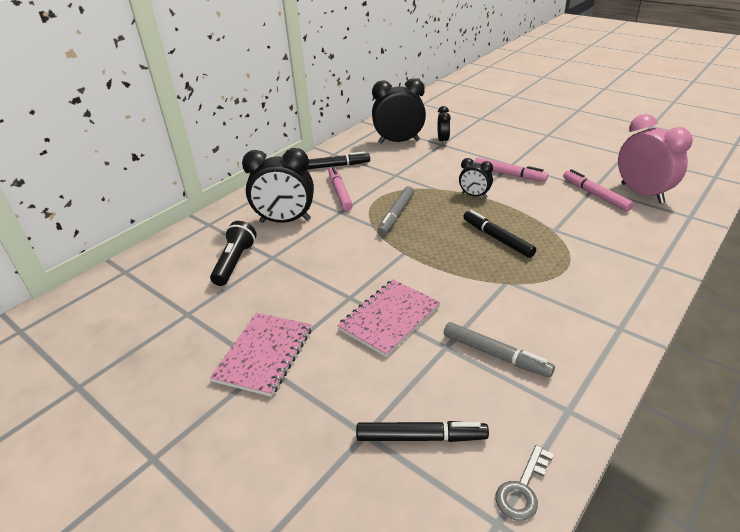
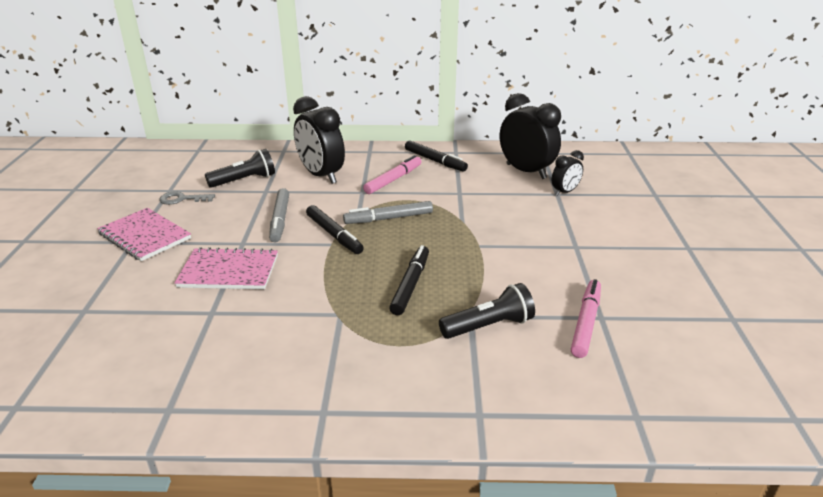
camera: 50 degrees right, 5 degrees down
pink notebook [210,313,312,397] -> pink notebook turned 60 degrees clockwise [97,208,191,261]
black marker [356,421,489,442] -> black marker moved to [306,205,364,254]
grey marker [444,322,555,378] -> grey marker moved to [269,188,289,242]
black clock [459,158,493,198] -> none
pink marker [474,157,548,182] -> none
grey key [495,445,554,521] -> grey key moved to [159,191,215,205]
pink clock [618,114,693,203] -> none
none -> black flashlight [439,283,535,339]

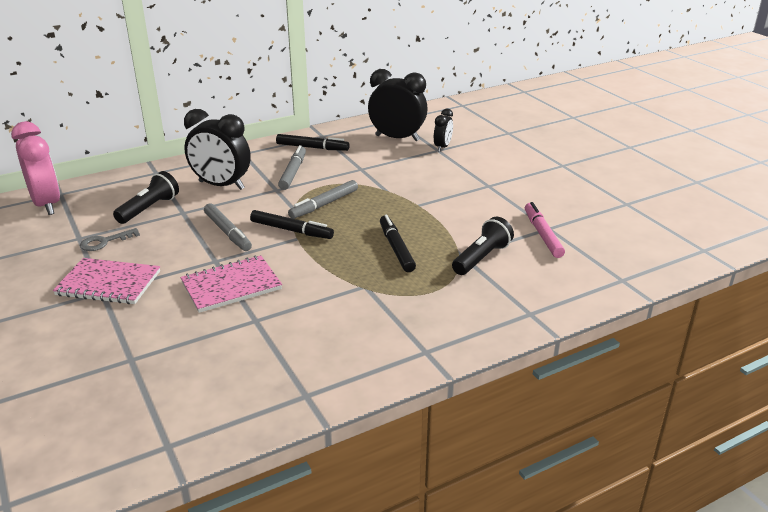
camera: 30 degrees left, 0 degrees up
pink marker [363,155,422,194] -> grey marker [278,145,306,190]
none -> pink clock [11,121,60,215]

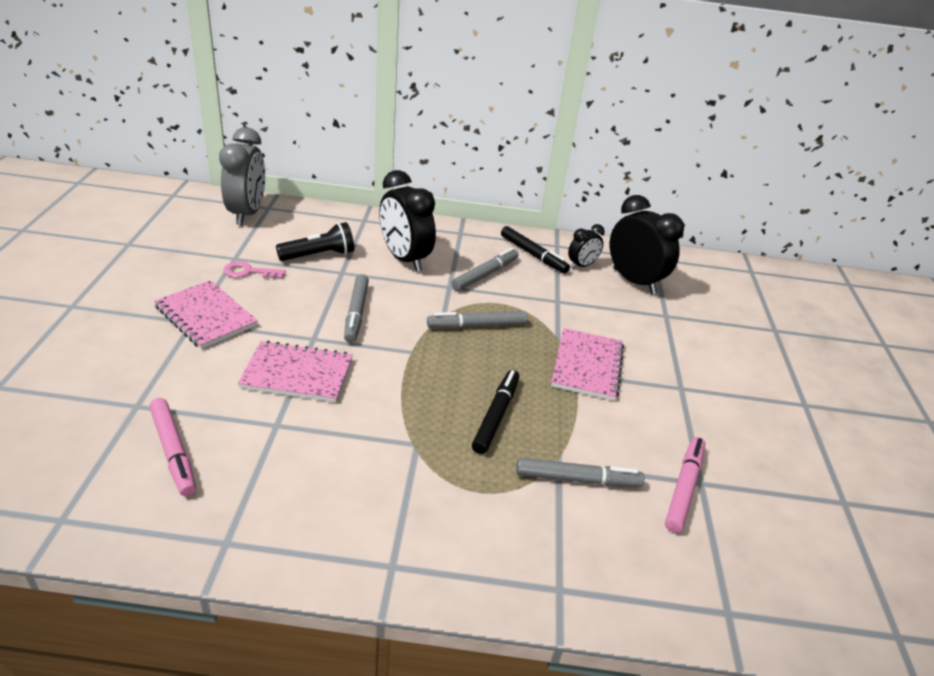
camera: 30 degrees right, 5 degrees up
pink clock [11,121,60,215] -> grey clock [219,127,265,225]
grey key [80,228,140,251] -> pink key [224,261,286,279]
black marker [250,210,334,239] -> none
black clock [434,109,453,152] -> black clock moved to [568,224,605,269]
black flashlight [452,217,514,275] -> grey marker [516,458,645,487]
none -> pink marker [150,398,196,496]
none -> pink notebook [551,328,624,401]

